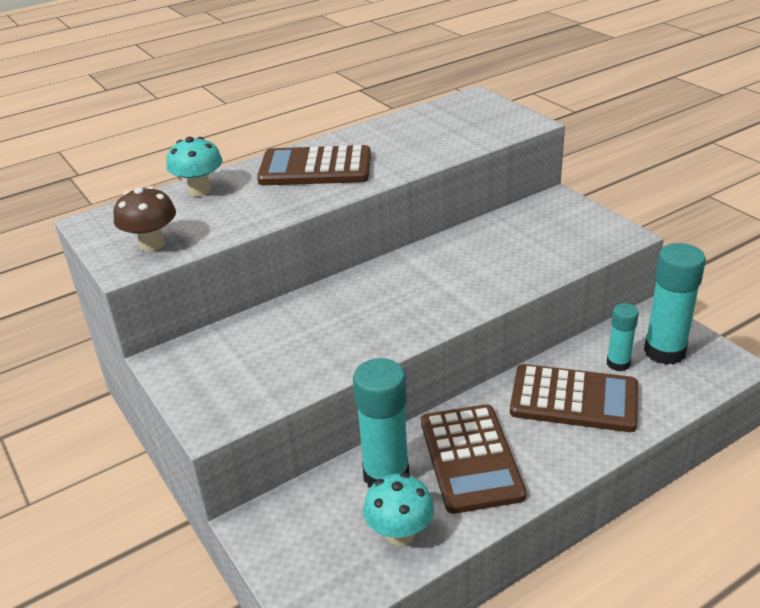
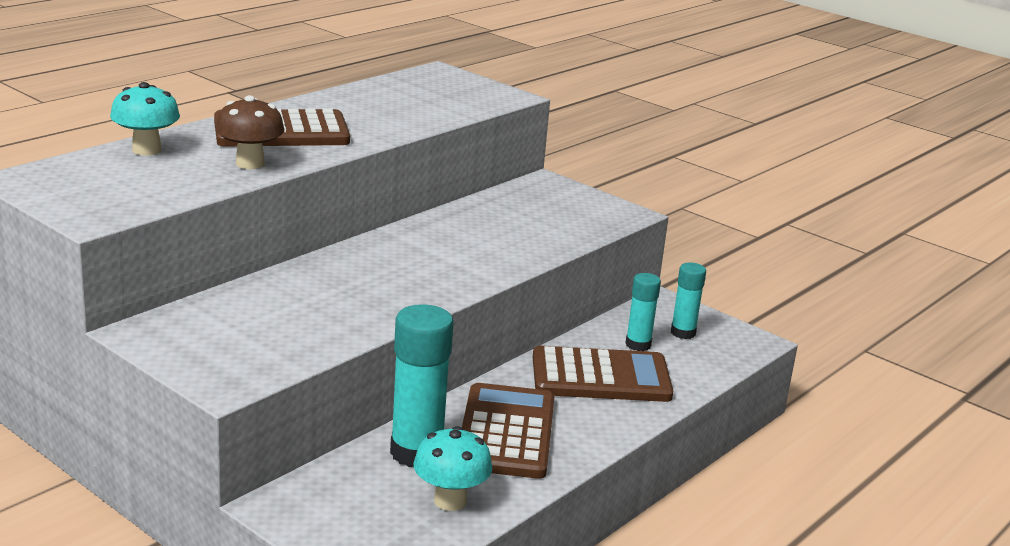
camera: 20 degrees left, 10 degrees down
brown mushroom [114,186,176,252] -> brown mushroom moved to [215,95,284,169]
brown calculator [421,404,527,514] -> brown calculator turned 150 degrees counterclockwise [462,383,554,479]
turquoise glue stick [644,243,706,365] -> turquoise glue stick [671,262,706,339], size x0.57

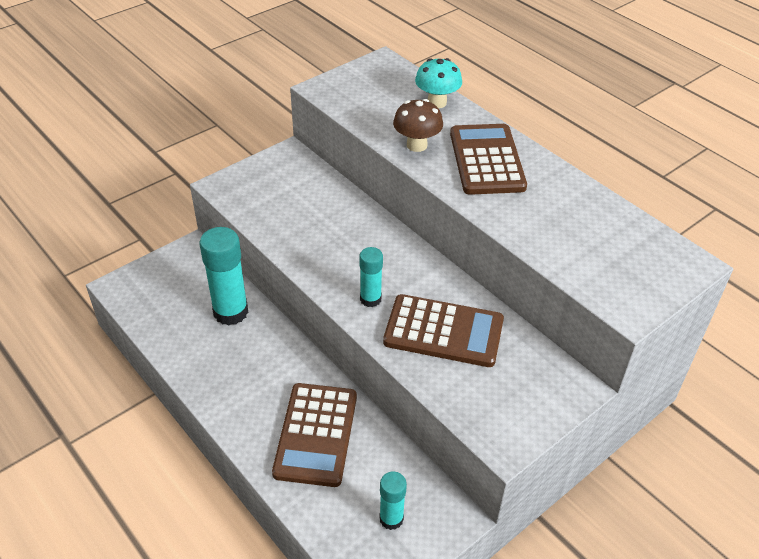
camera: 100 degrees right, 20 degrees up
turquoise mushroom [413,426,493,511] -> none
brown calculator [462,383,554,479] -> brown calculator moved to [383,294,504,367]
turquoise glue stick [625,273,661,351] -> turquoise glue stick moved to [360,247,383,307]

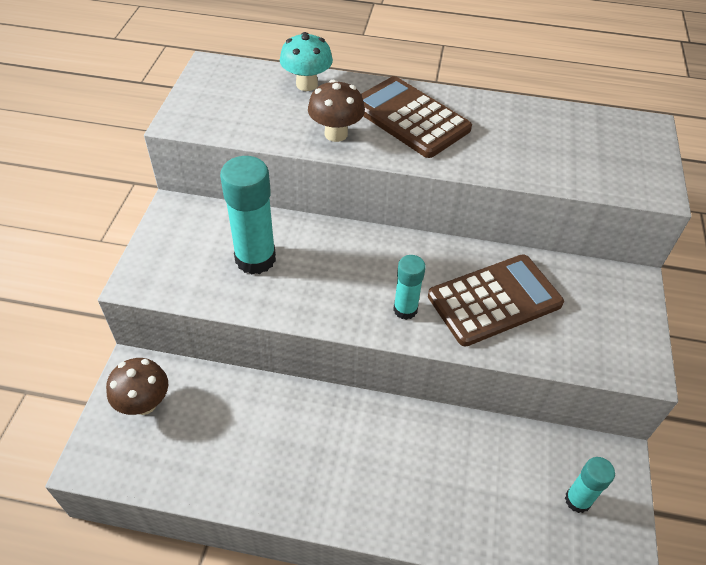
camera: 40 degrees left, 5 degrees up
turquoise glue stick [200,227,248,325] -> turquoise glue stick moved to [220,156,276,275]
brown calculator [272,383,357,487] -> none
none -> brown mushroom [106,358,168,415]

